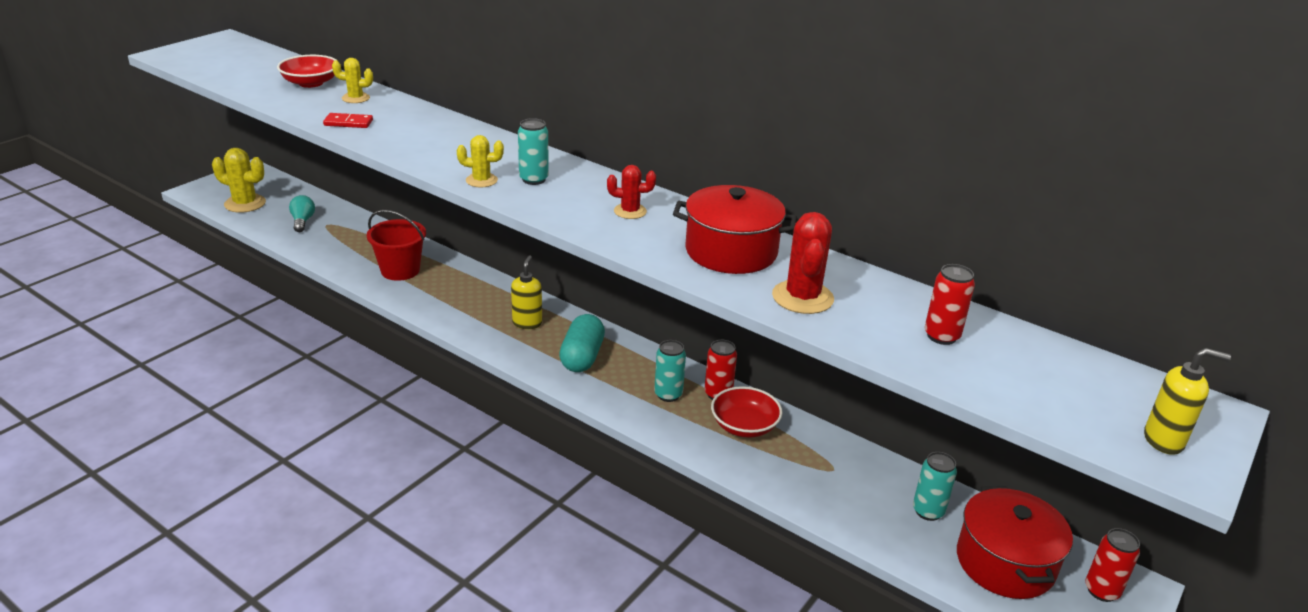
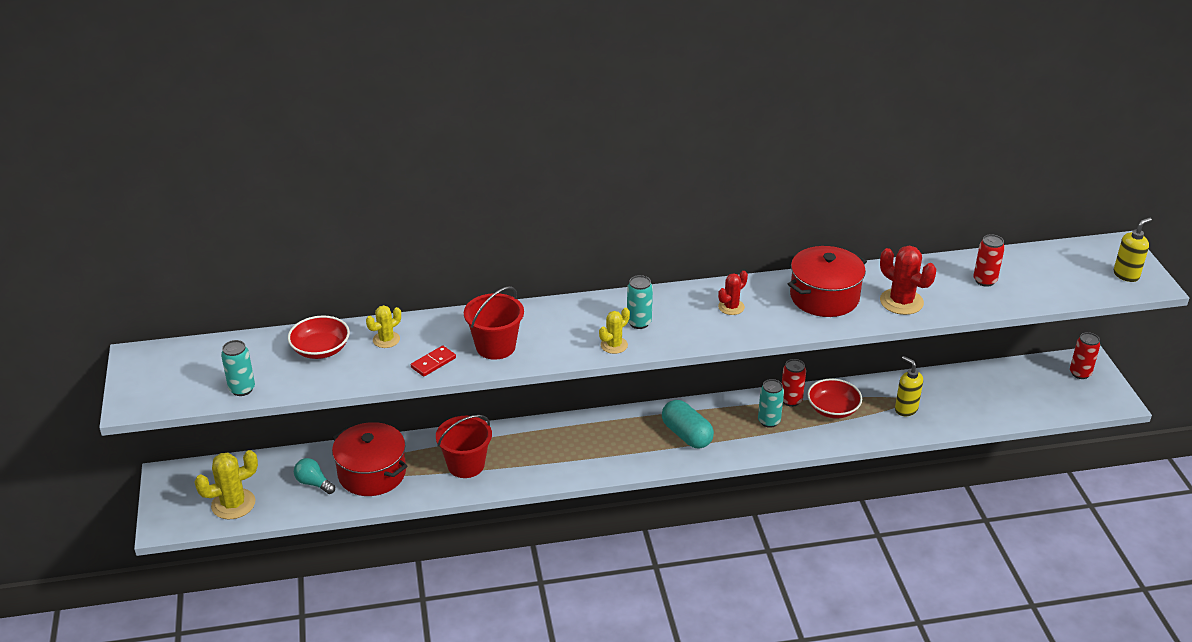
camera: 45 degrees left, 5 degrees up
yellow soap dispenser [511,255,542,329] -> yellow soap dispenser moved to [895,356,923,416]
turquoise can [913,452,957,521] -> turquoise can moved to [221,340,255,396]
red pot [957,486,1073,599] -> red pot moved to [332,422,407,496]
none -> red bucket [464,286,524,360]

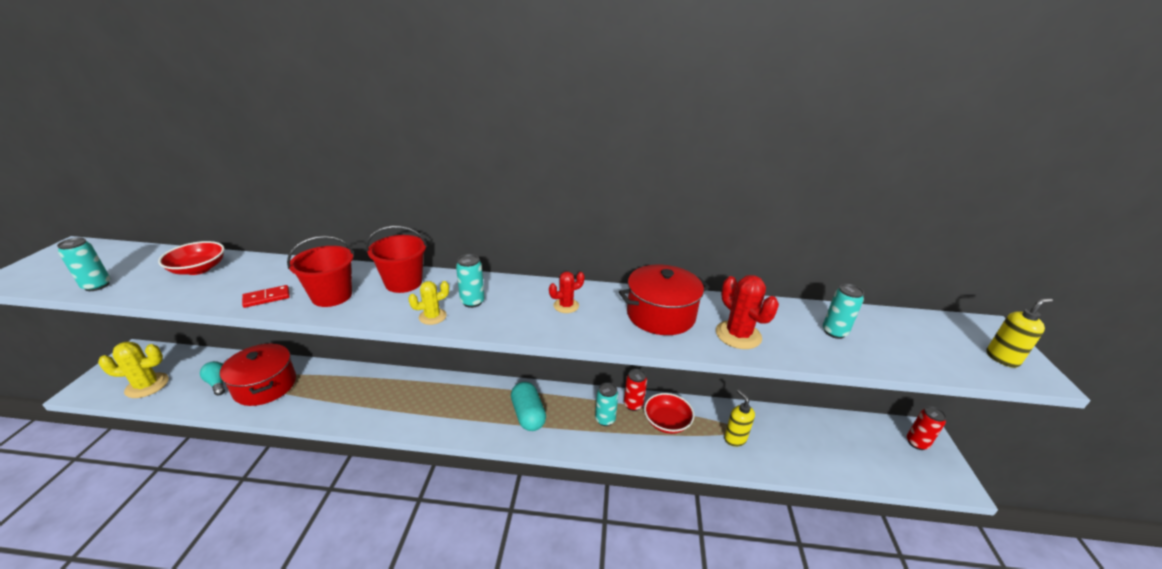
camera: 15 degrees right, 5 degrees down
yellow cactus [366,305,401,348] -> none
red bucket [436,415,492,478] -> red bucket moved to [366,225,427,293]
red can [973,234,1005,287] -> turquoise can [823,284,864,339]

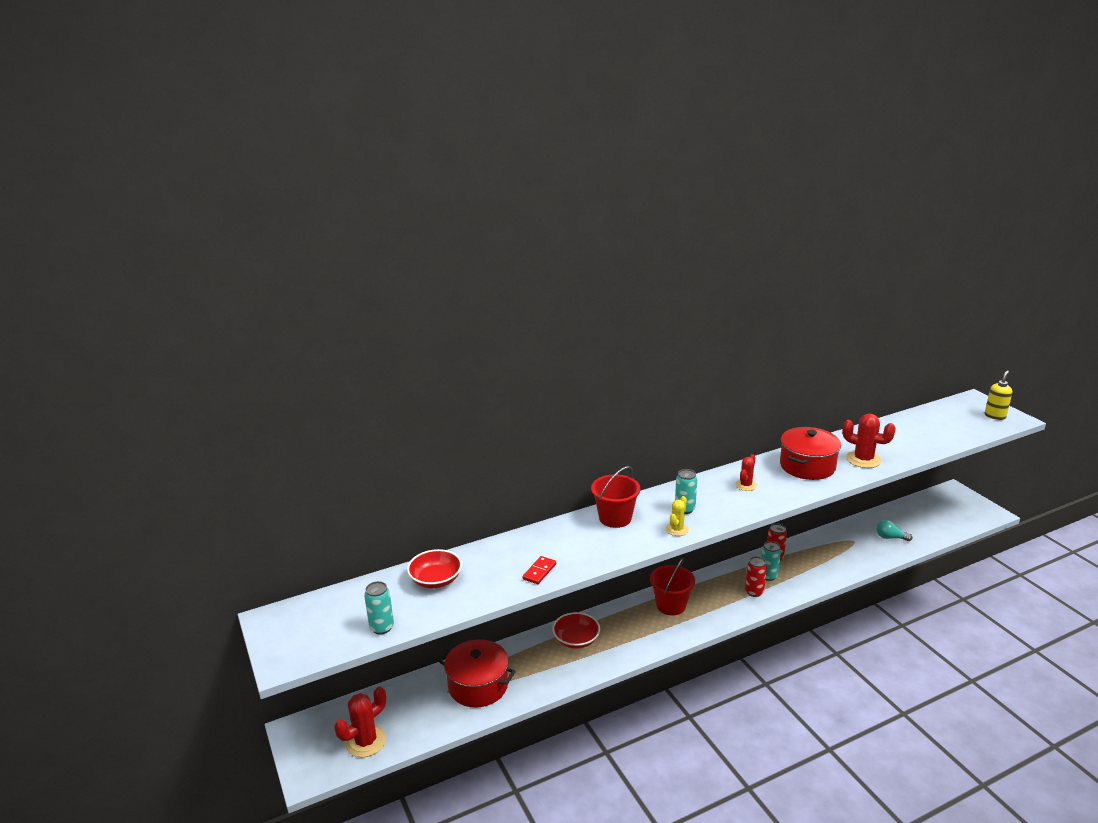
camera: 30 degrees left, 5 degrees down
yellow cactus [98,341,169,398] -> red cactus [334,687,386,758]
turquoise light bulb [200,361,225,395] -> turquoise light bulb moved to [876,520,912,541]
red bucket [287,236,354,307] -> red bucket moved to [650,558,695,615]
turquoise capsule [511,382,546,431] -> none
red bowl [644,393,695,434] -> red bowl moved to [552,612,600,649]
yellow soap dispenser [724,389,755,447] -> none
turquoise can [823,284,864,339] -> none
red can [907,406,946,450] -> red can moved to [745,556,767,597]

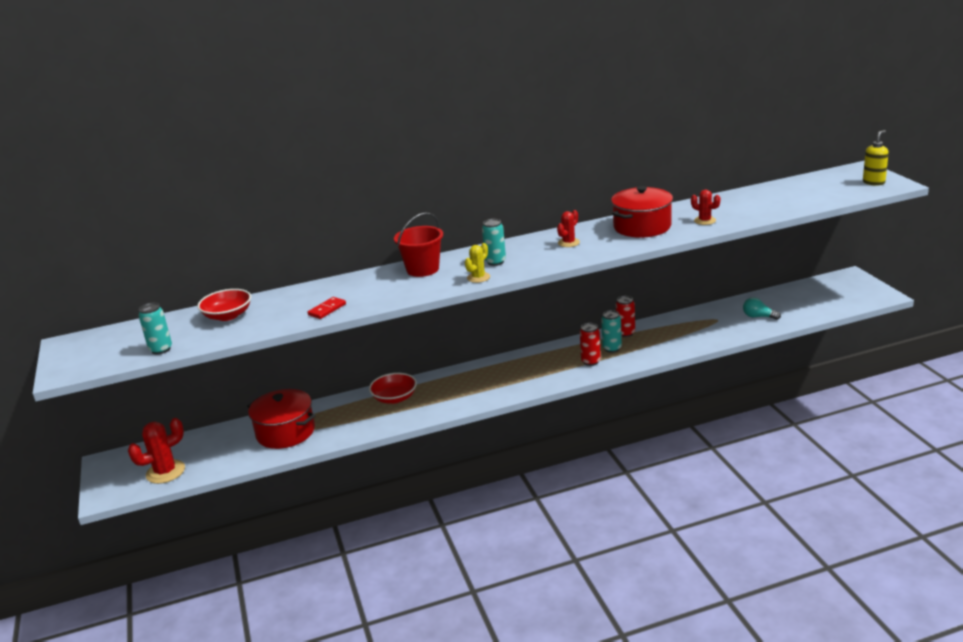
camera: 10 degrees right, 0 degrees up
red bucket [650,558,695,615] -> none
red cactus [842,414,896,468] -> red cactus [691,190,720,225], size x0.61

